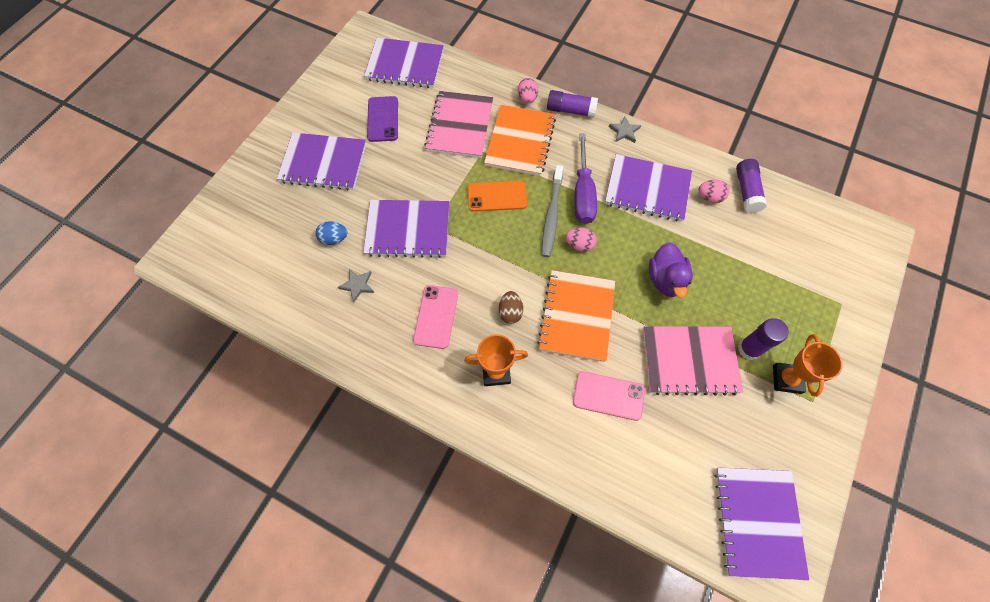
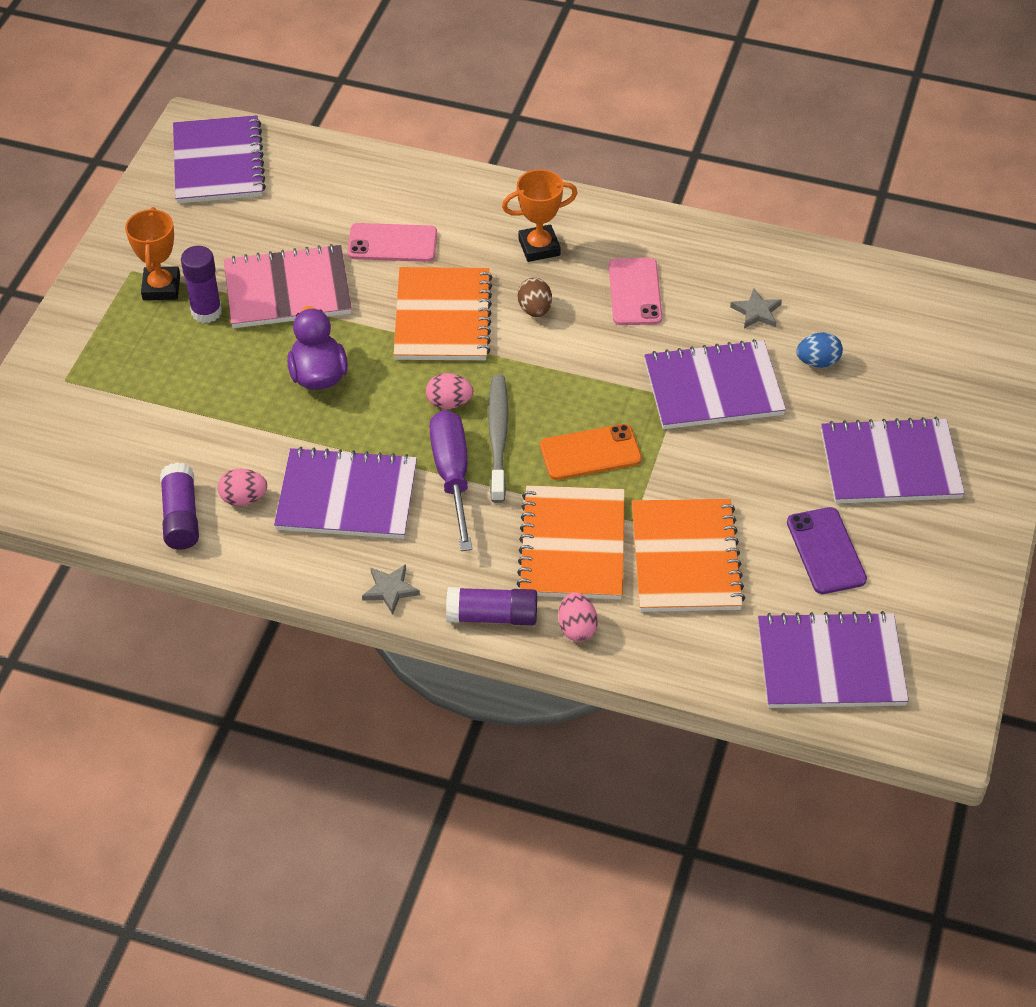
camera: 170 degrees right, 15 degrees down
pink notebook [424,91,493,158] -> orange notebook [632,499,745,612]

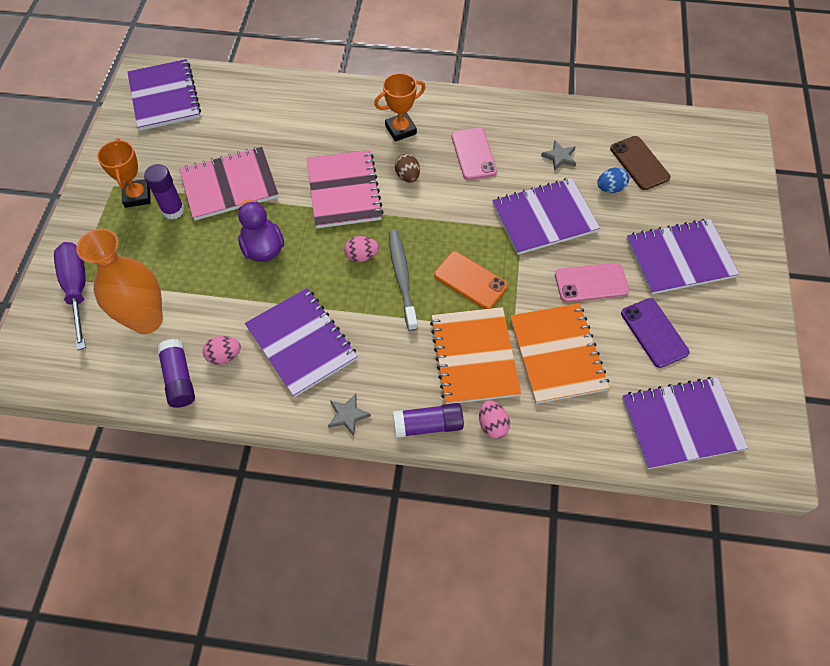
camera: 10 degrees left, 10 degrees up
purple notebook [274,447,417,539] -> purple notebook turned 60 degrees clockwise [245,288,358,397]
pink phone [347,223,437,262] -> pink phone moved to [555,263,629,302]
orange notebook [394,267,492,360] -> pink notebook [307,150,383,228]
purple screwdriver [429,410,472,551] -> purple screwdriver moved to [54,242,86,350]
orange phone [540,424,642,480] -> orange phone turned 60 degrees clockwise [434,251,508,309]
none -> orange vase [76,228,163,334]
none -> brown phone [610,136,671,190]

